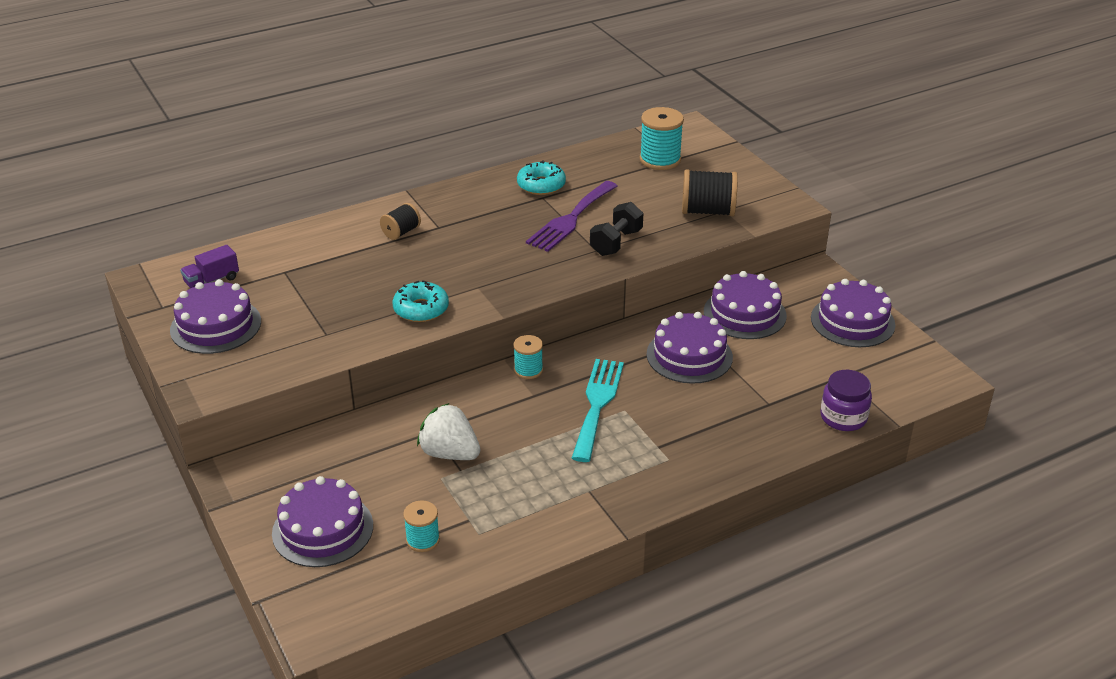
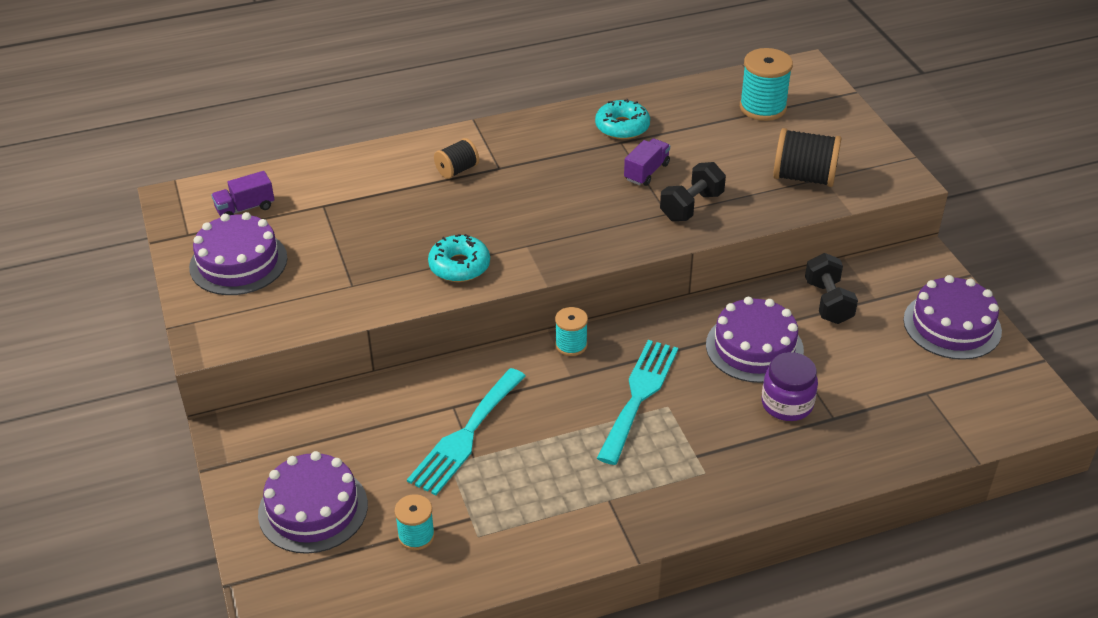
camera: 10 degrees right, 5 degrees up
white strawberry [417,403,480,460] -> turquoise fork [407,368,526,495]
purple fork [526,181,617,252] -> purple truck [624,138,670,186]
purple cake [704,271,787,339] -> black dumbbell [805,253,858,324]
purple jar [821,370,872,431] -> purple jar moved to [762,352,818,421]

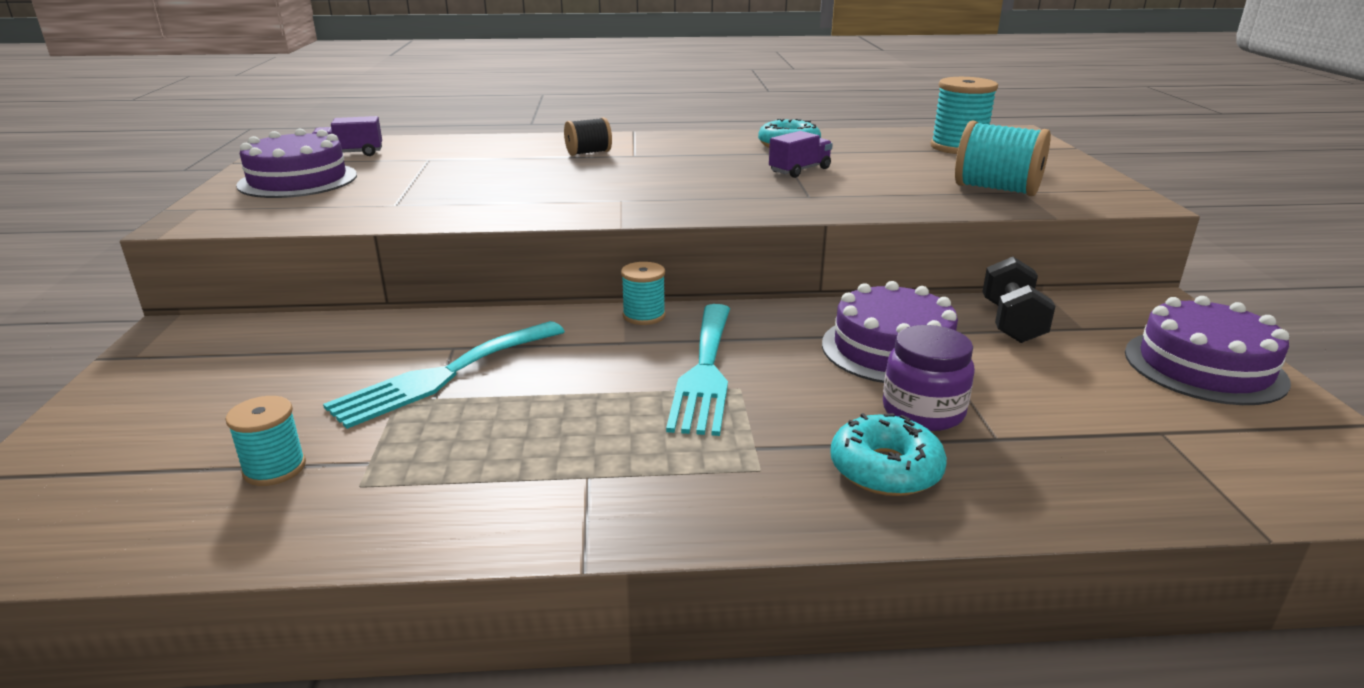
camera: 15 degrees right, 15 degrees down
purple cake [258,451,368,554] -> none
turquoise donut [428,234,490,282] -> turquoise donut moved to [830,413,947,496]
turquoise fork [597,340,678,465] -> turquoise fork turned 150 degrees clockwise [666,304,730,436]
black dumbbell [660,162,726,221] -> none
black spool [773,128,841,187] -> turquoise spool [955,121,1051,196]

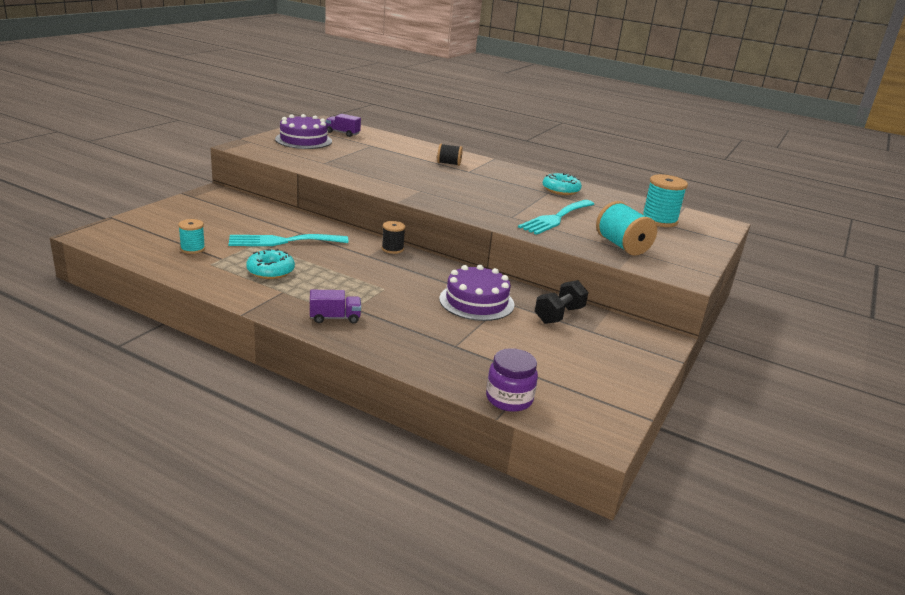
camera: 30 degrees right, 0 degrees up
turquoise spool [621,262,666,325] -> black spool [382,221,406,254]
turquoise fork [666,304,730,436] -> turquoise fork moved to [518,200,594,235]
purple truck [769,131,833,178] -> purple truck moved to [310,290,361,324]
turquoise donut [830,413,947,496] -> turquoise donut moved to [246,248,295,279]
purple jar [883,325,975,431] -> purple jar moved to [486,348,538,412]
purple cake [1125,296,1291,405] -> none

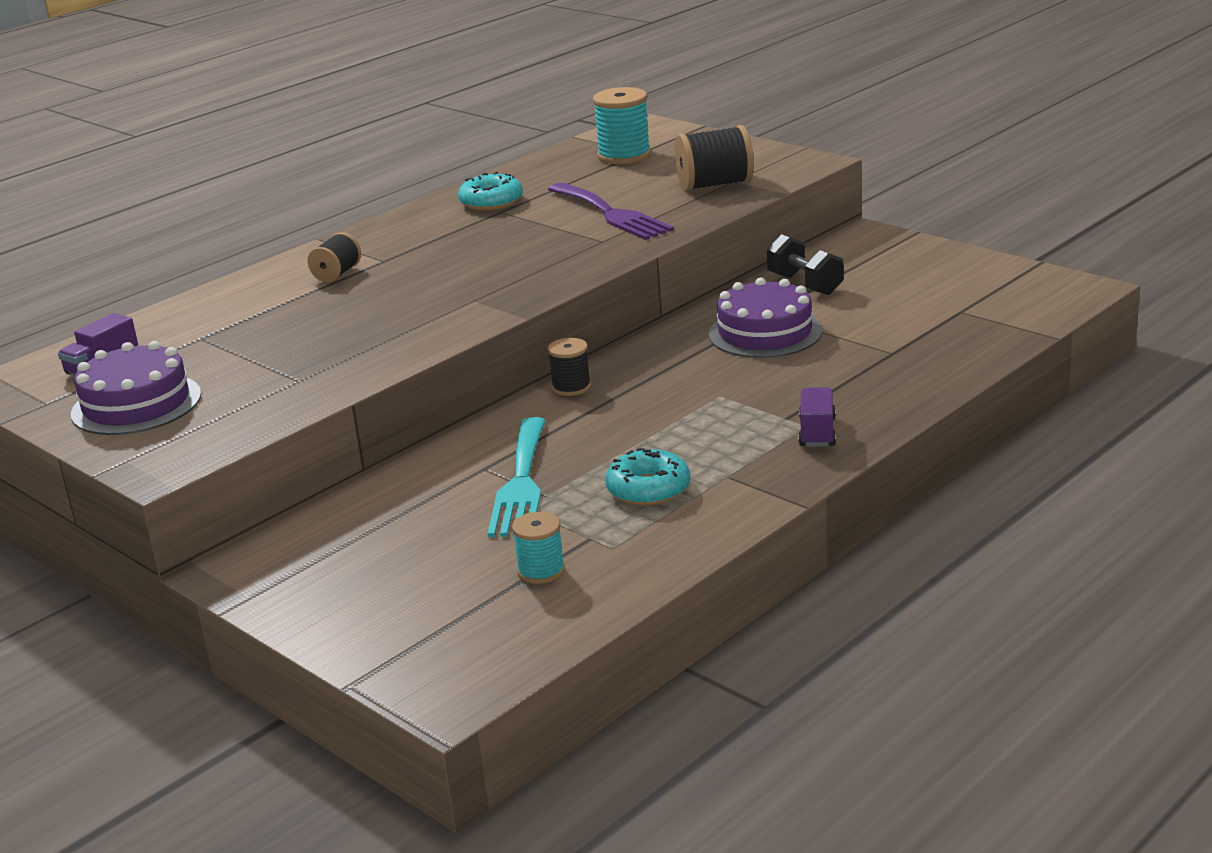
camera: 70 degrees left, 0 degrees up
purple jar [486,348,538,412] -> none
turquoise fork [518,200,594,235] -> purple fork [548,183,674,240]
turquoise spool [596,201,657,256] -> black spool [675,125,754,191]

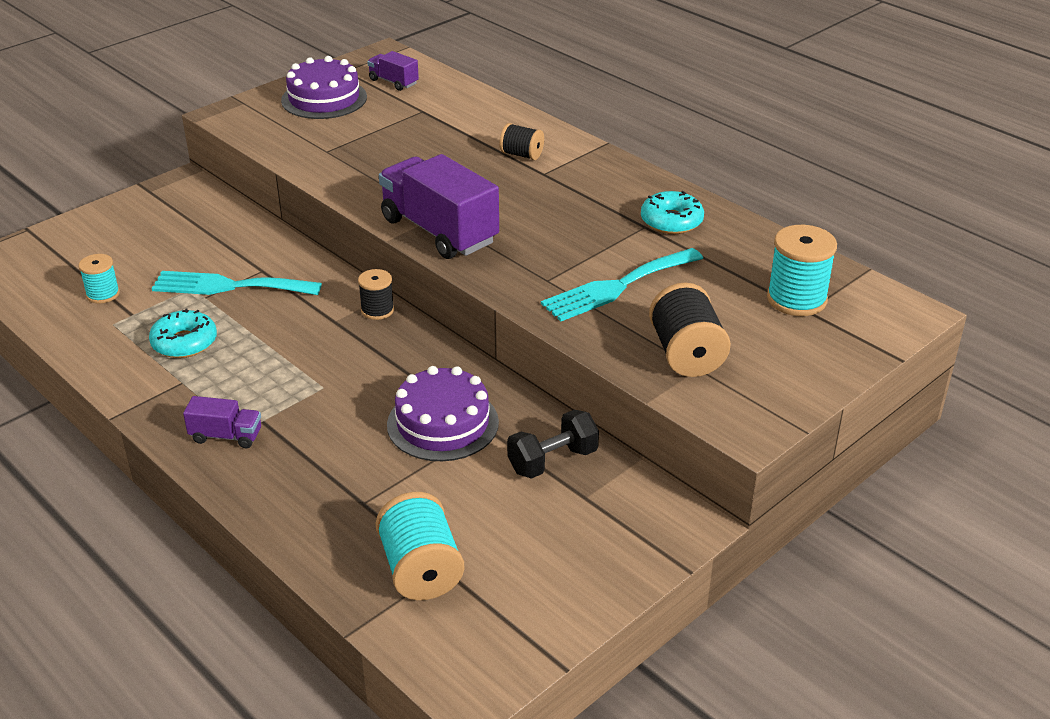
camera: 90 degrees right, 10 degrees up
purple fork [548,183,674,240] -> turquoise fork [541,248,703,322]
none -> turquoise spool [376,492,464,600]
none -> purple truck [379,154,499,259]

